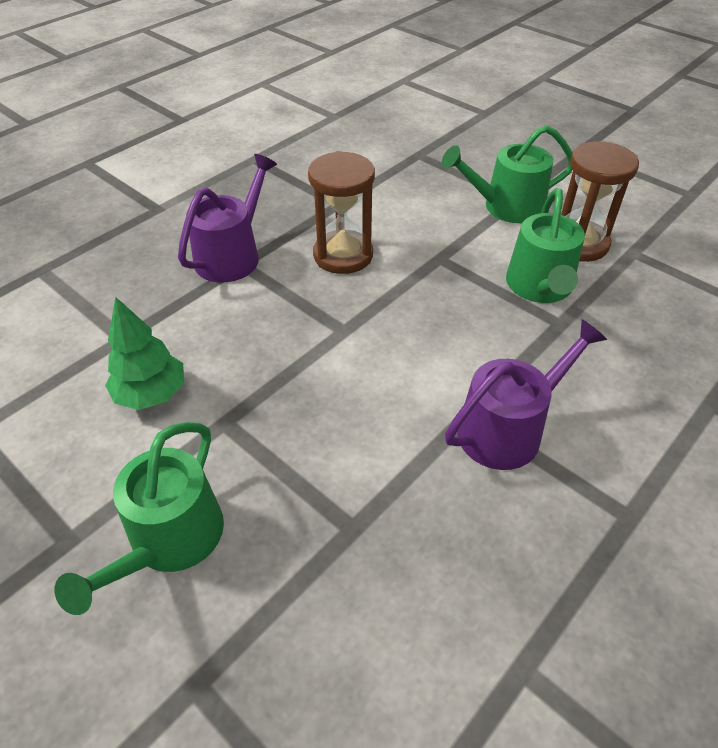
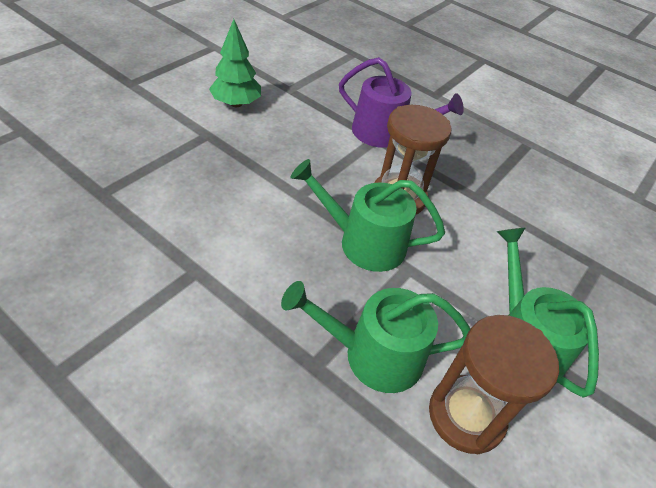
camera: 80 degrees right, 0 degrees up
green watering can [54,422,224,615] -> green watering can moved to [290,159,445,272]
purple watering can [445,319,607,470] -> none

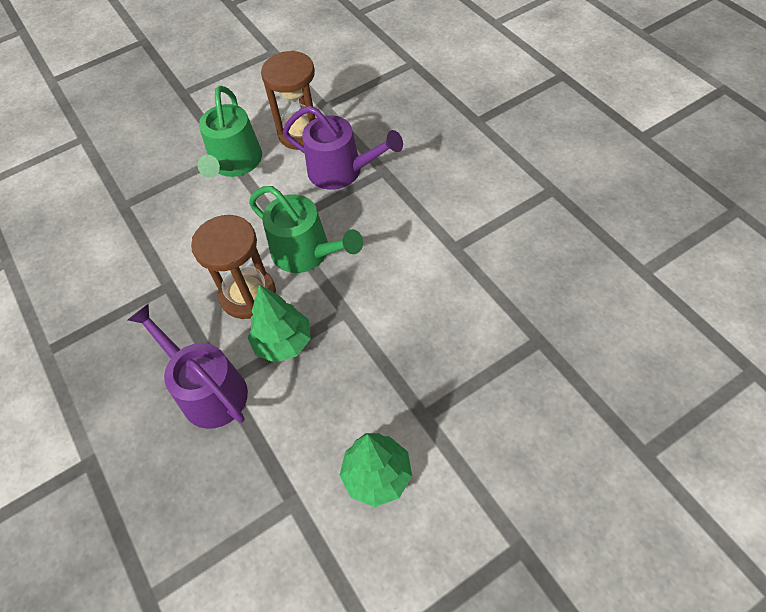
camera: 150 degrees left, 10 degrees up
green watering can [281,281,470,393] -> purple watering can [283,106,403,190]
none -> green tree [248,285,311,363]

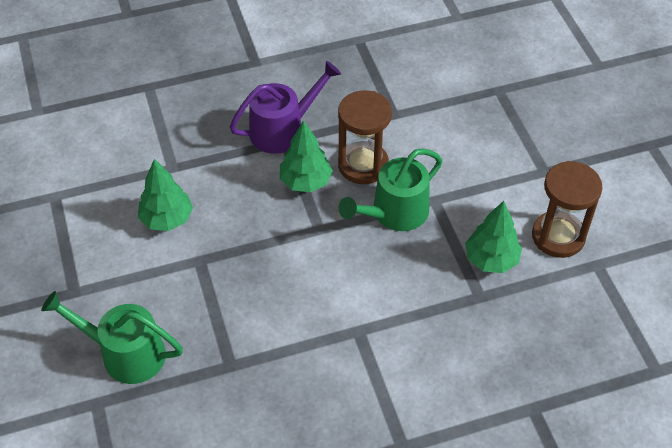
camera: 100 degrees right, 5 degrees down
green watering can [198,86,262,178] -> green watering can moved to [41,291,183,384]
purple watering can [283,106,403,190] -> green tree [465,201,522,273]

